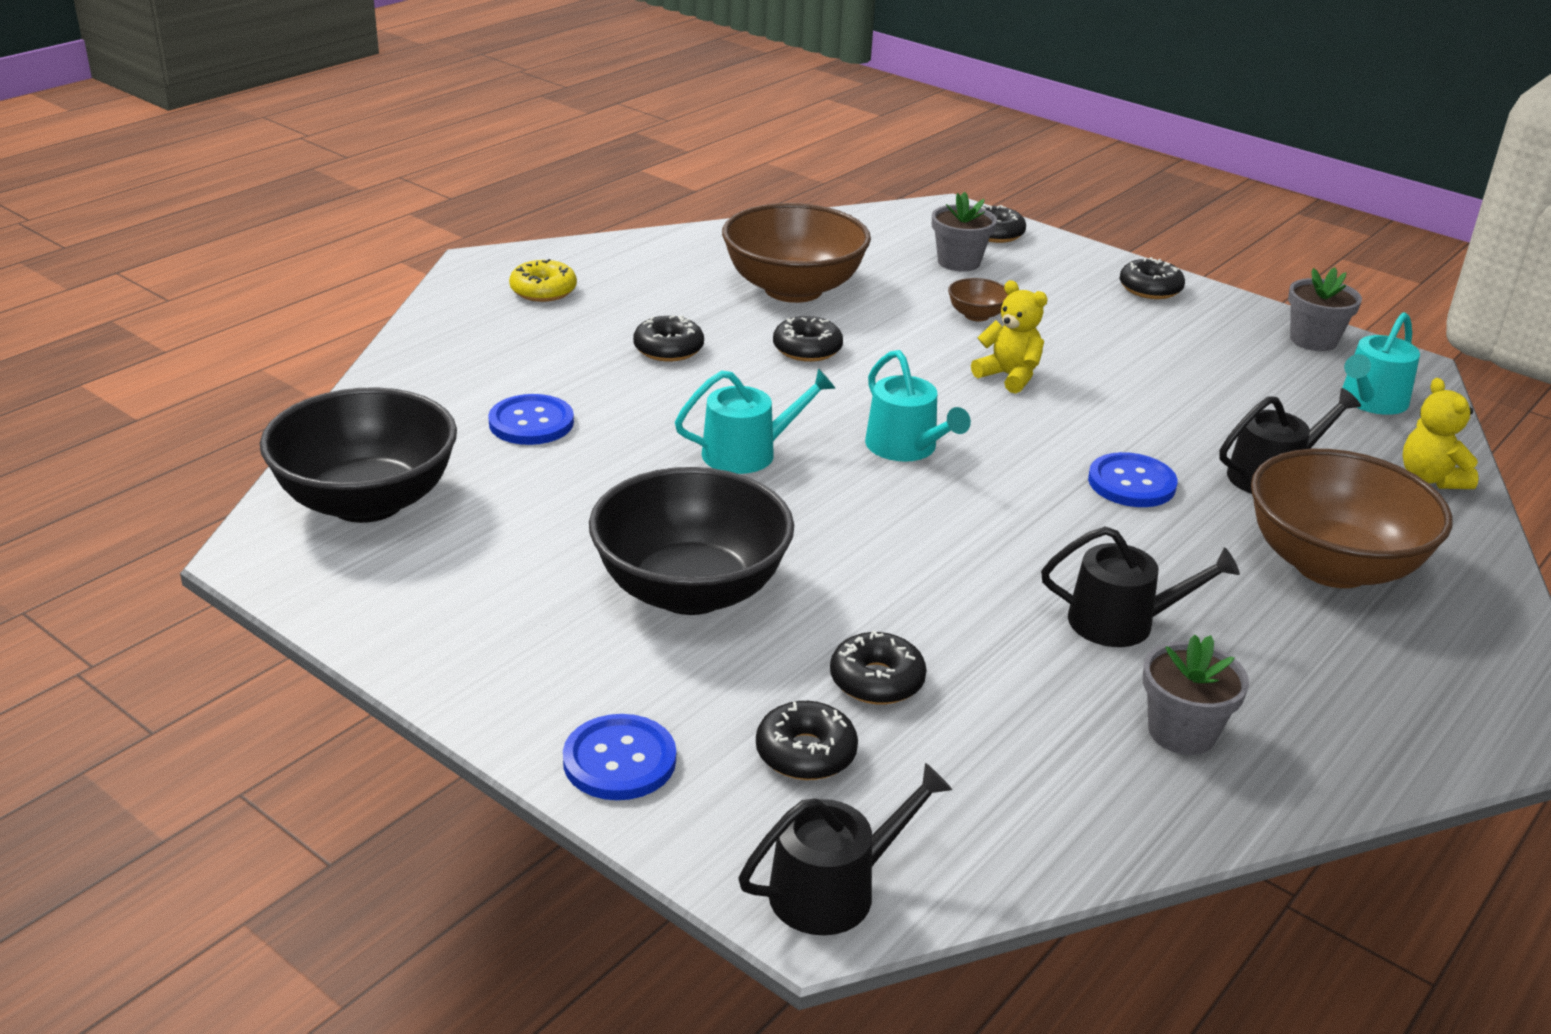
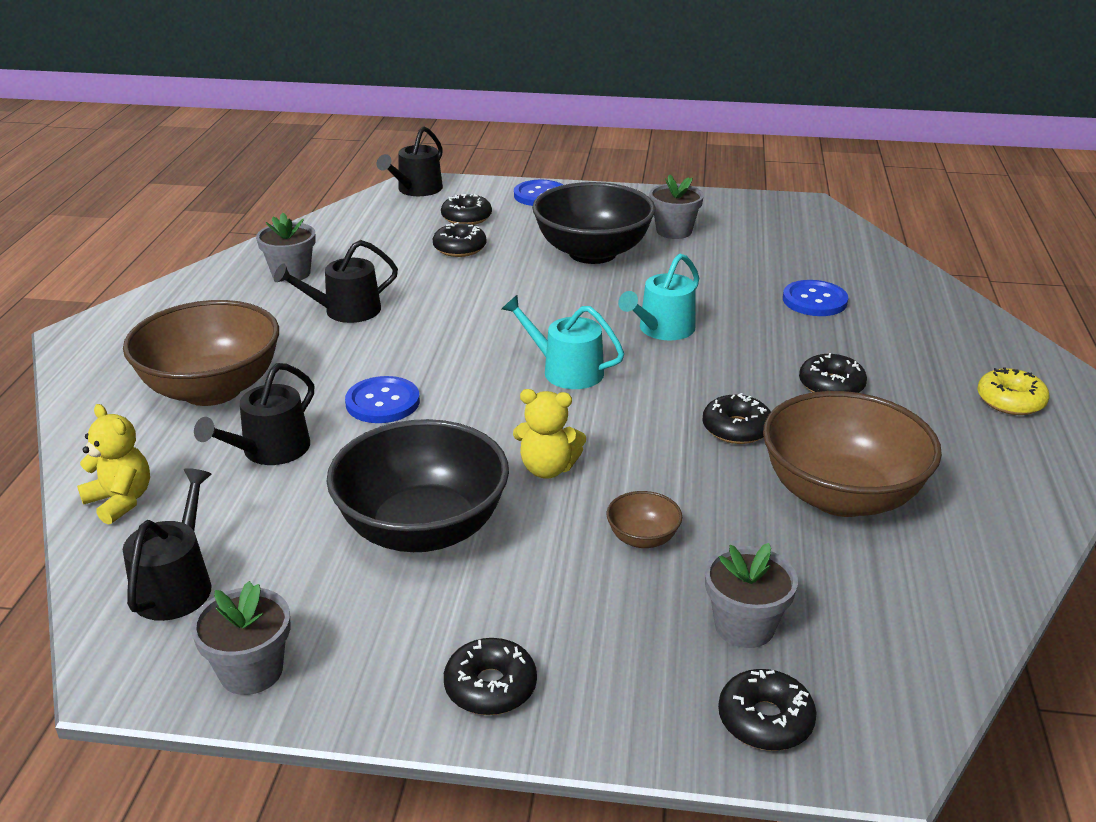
camera: 150 degrees right, 0 degrees up
black bowl [260,387,457,523] -> black bowl moved to [326,419,509,552]
turquoise watering can [1342,312,1420,415] -> black watering can [123,468,212,621]
none -> grey flower pot [649,174,704,239]

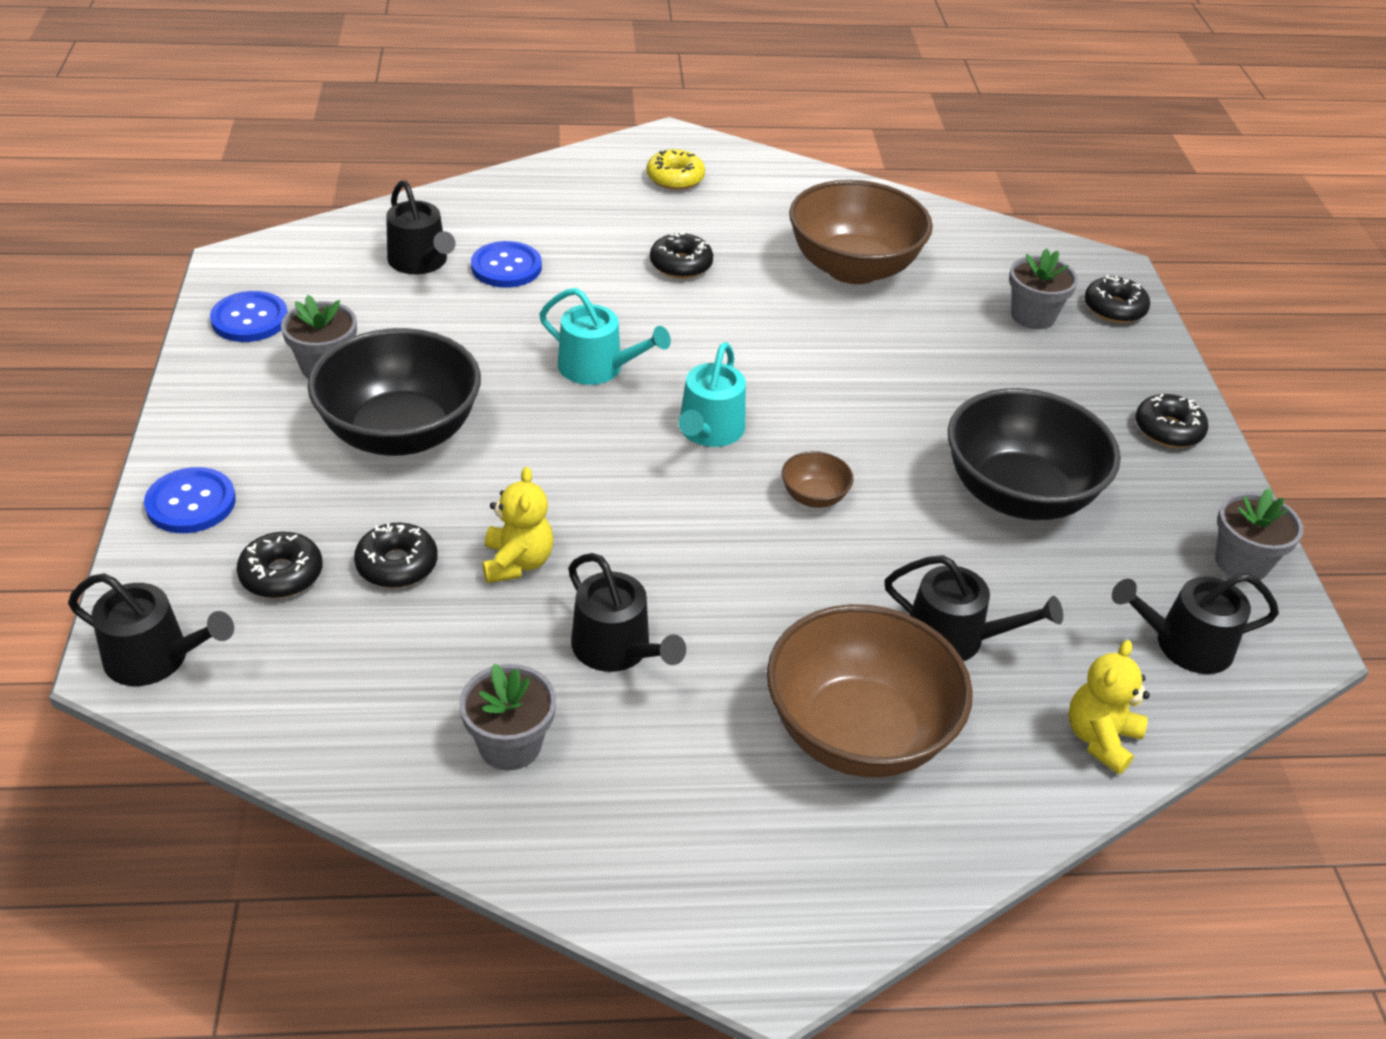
camera: 105 degrees left, 10 degrees up
blue button [345,376,420,423] -> blue button moved to [210,291,288,342]
yellow teddy bear [513,389,586,478] -> yellow teddy bear moved to [483,467,554,583]
brown bowl [607,491,682,548] -> brown bowl moved to [782,451,854,508]
black donut [702,393,771,444] -> none
none -> black watering can [386,180,456,274]

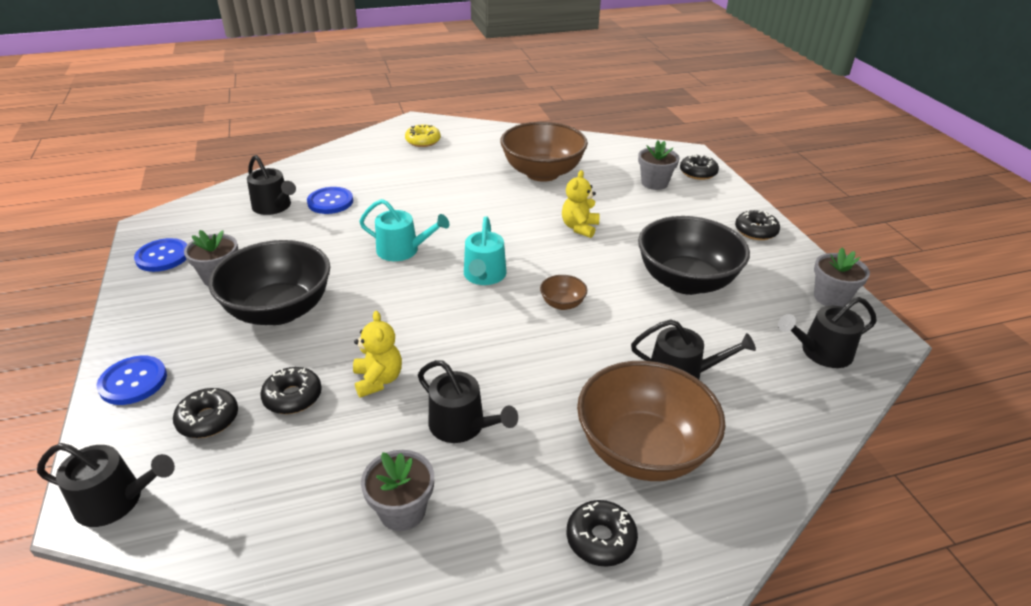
camera: 10 degrees left, 5 degrees down
black donut [650,232,713,279] -> black donut moved to [567,500,638,567]
yellow teddy bear [1069,640,1150,774] -> yellow teddy bear moved to [562,170,600,238]

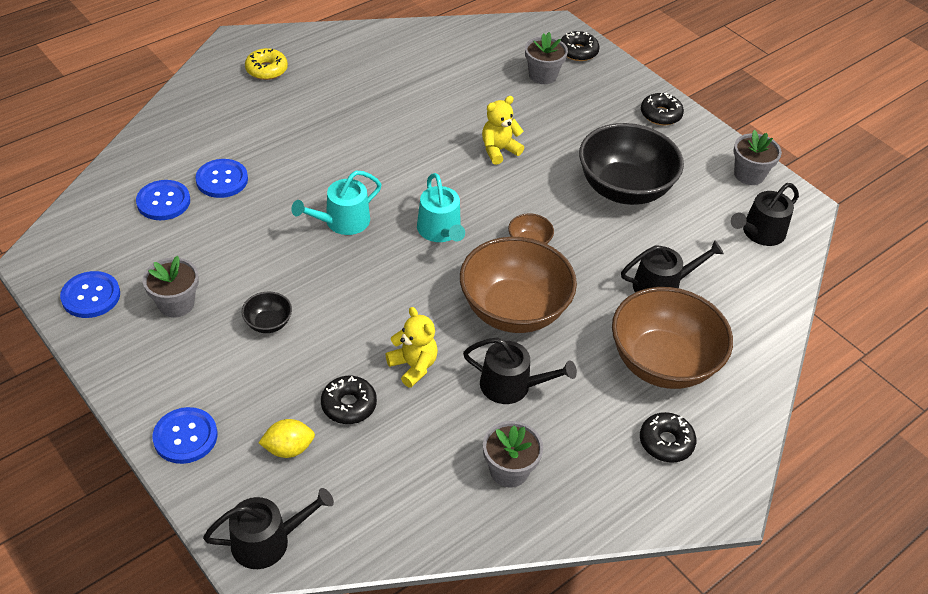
camera: 25 degrees left, 10 degrees up
black donut [173,388,238,438] -> yellow lemon [259,419,315,458]
black bowl [208,240,330,325] -> black bowl [242,292,292,333], size x0.42
black watering can [247,155,296,215] -> blue button [136,180,190,220]
turquoise watering can [359,199,450,261] -> turquoise watering can turned 150 degrees clockwise [291,171,382,235]
brown bowl [500,122,588,182] -> brown bowl moved to [460,237,577,333]
yellow teddy bear [562,170,600,238] -> yellow teddy bear turned 60 degrees clockwise [482,96,524,165]

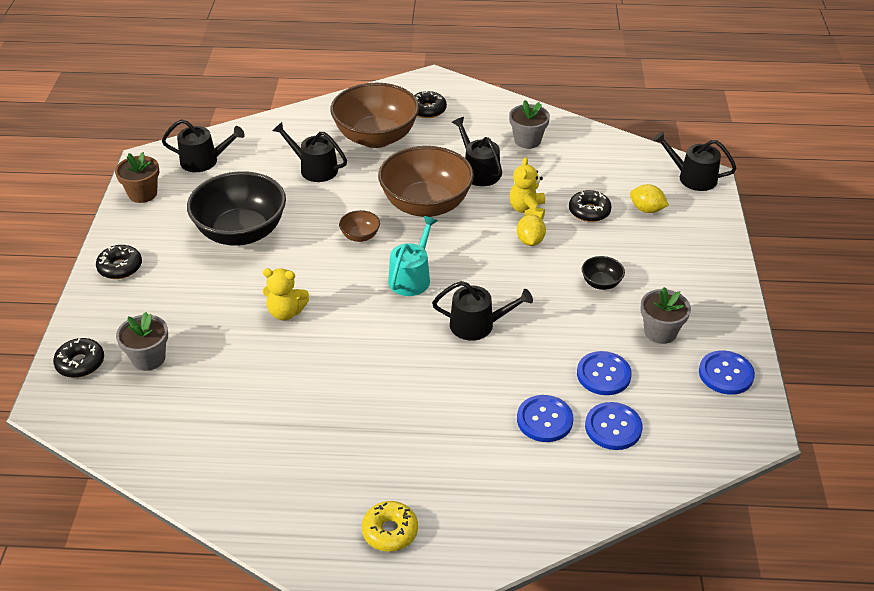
camera: 135 degrees left, 5 degrees down
blue button [153,407,217,464] -> blue button moved to [577,351,632,395]
turquoise watering can [291,171,382,235] -> black watering can [432,281,533,341]
grey flower pot [733,130,782,185] -> brown flower pot [115,152,159,203]
none -> yellow lemon [517,214,546,246]

